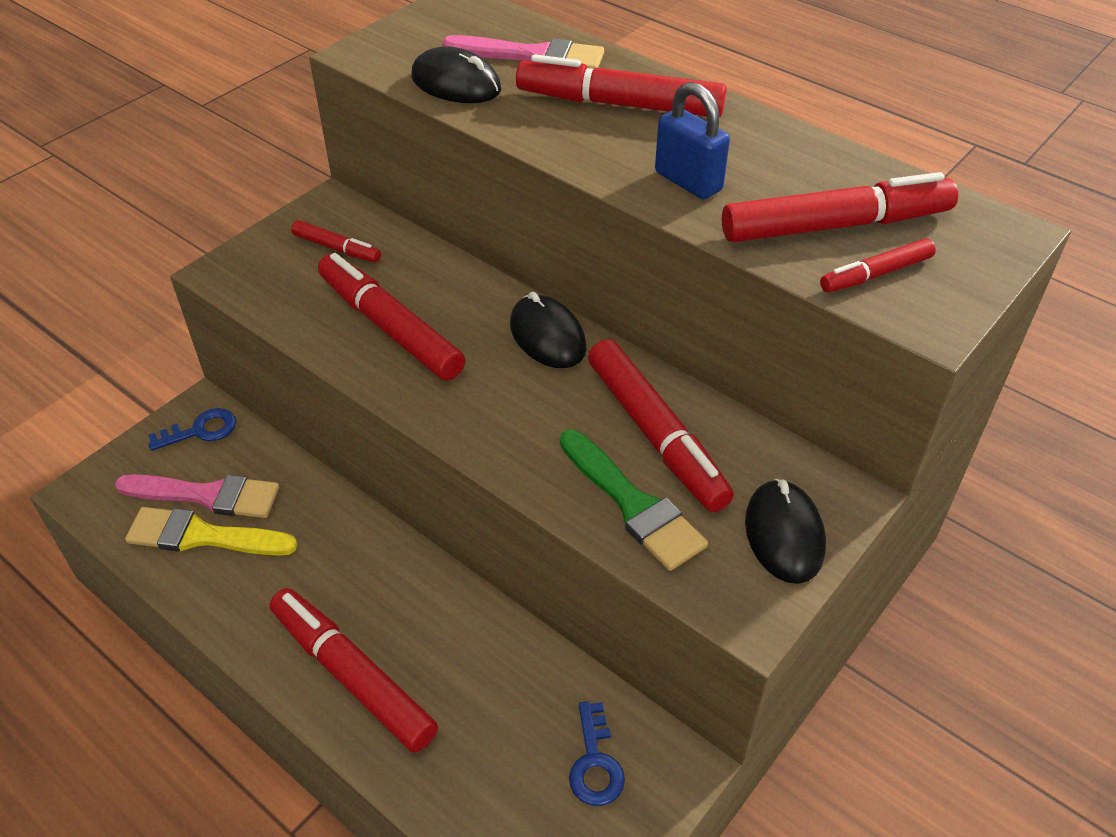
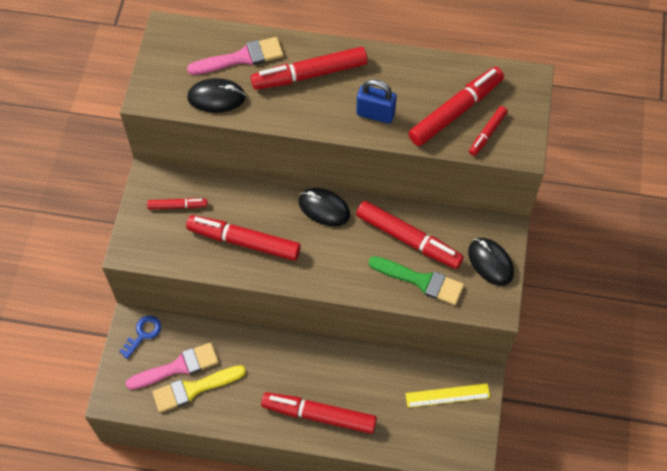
camera: 30 degrees left, 15 degrees up
blue key [569,701,625,806] -> yellow ruler [405,383,490,408]

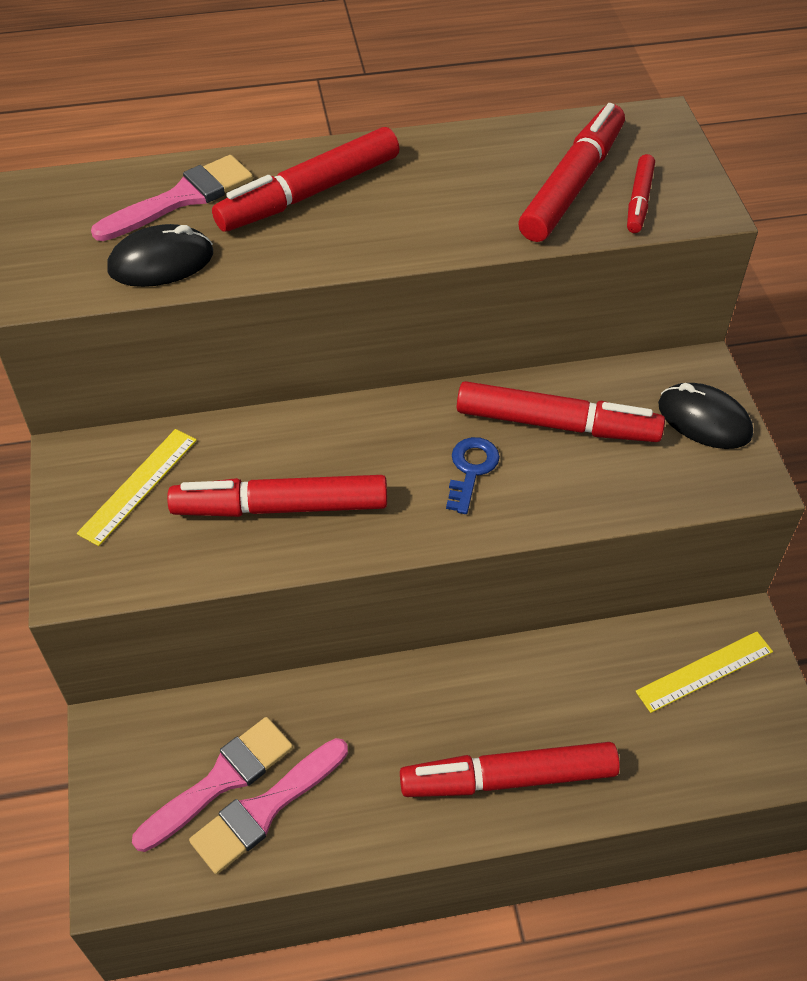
camera: 20 degrees left, 10 degrees down
blue key [119,316,161,359] -> blue key moved to [446,437,500,514]
red marker [147,198,208,209] -> yellow ruler [77,429,197,546]
yellow brush [152,365,246,413] -> pink brush [189,738,348,874]
black mouse [299,188,350,226] -> none
blue padlock [356,79,397,124] -> none
green brush [369,256,464,305] -> none

